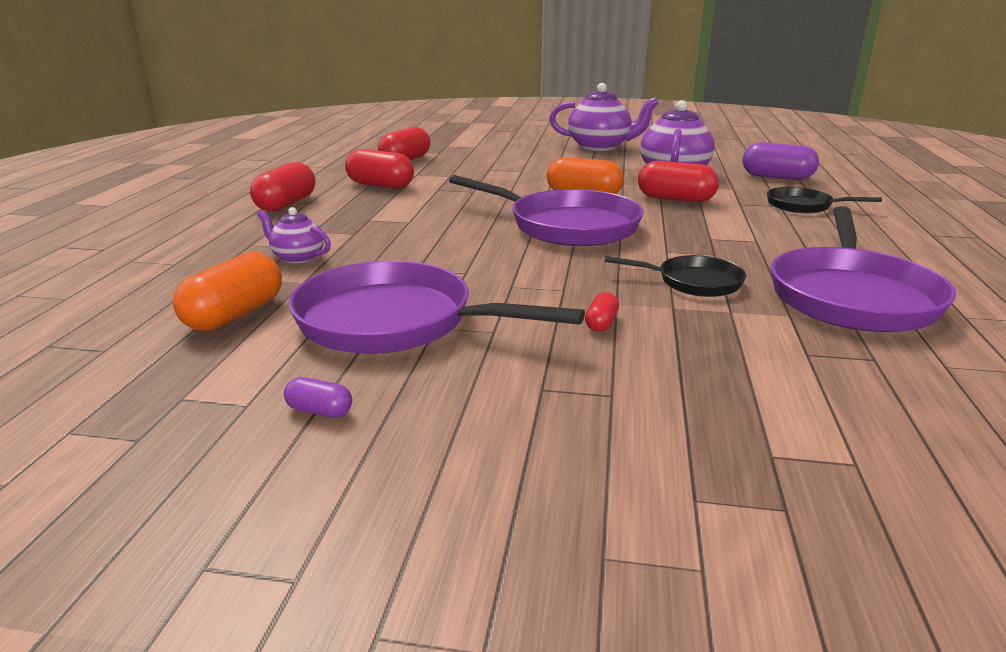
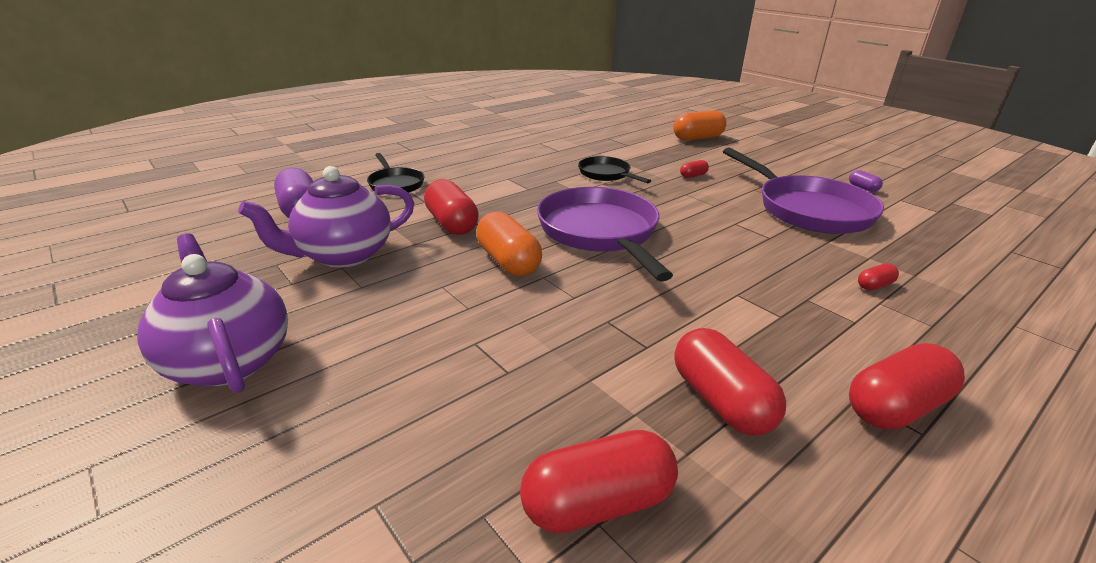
camera: 140 degrees left, 5 degrees up
orange capsule [173,252,282,331] -> orange capsule moved to [673,110,727,141]
purple teapot [257,207,331,264] -> red capsule [858,263,899,291]
purple pan [771,206,956,332] -> none

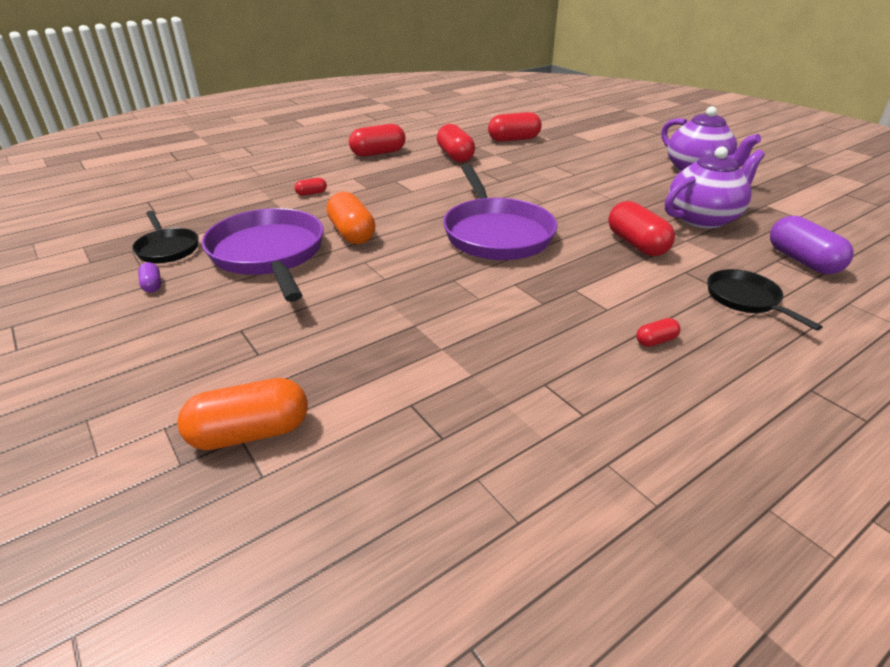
camera: 175 degrees left, 5 degrees up
orange capsule [476,212,542,276] -> orange capsule moved to [327,192,375,244]
black pan [578,156,651,183] -> black pan moved to [132,211,199,263]
red capsule [680,160,709,178] -> red capsule moved to [636,318,680,347]

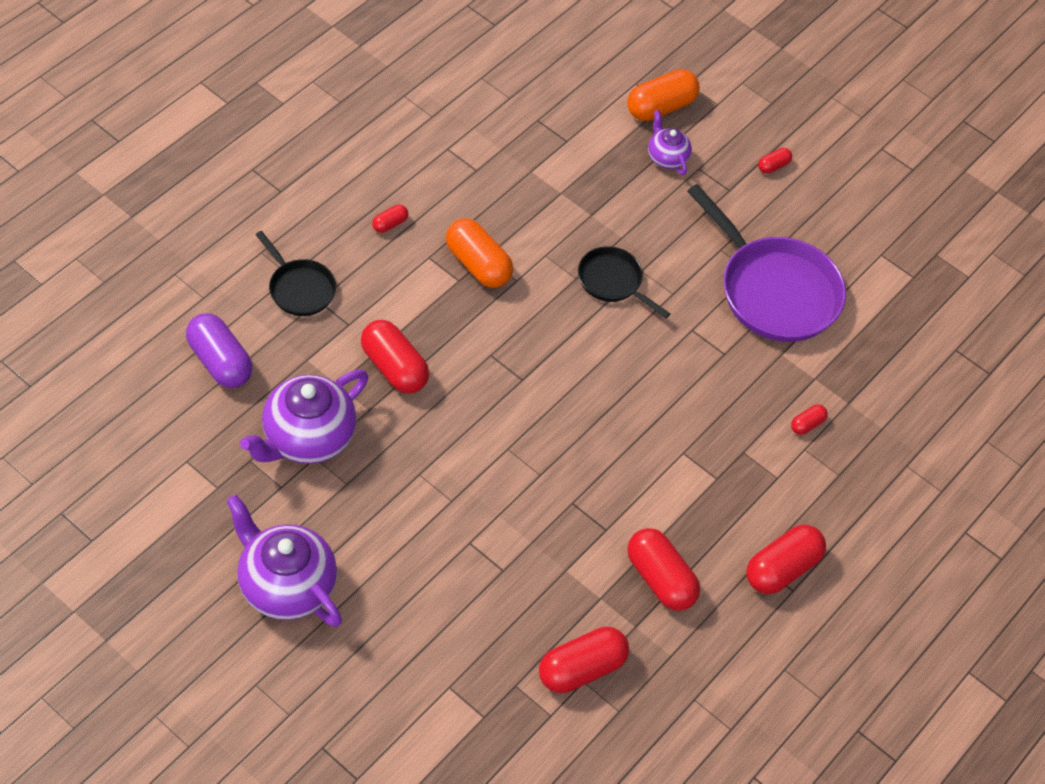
camera: 160 degrees right, 20 degrees up
black pan [132,211,199,263] -> black pan moved to [578,246,670,319]
purple capsule [138,262,161,293] -> none
orange capsule [327,192,375,244] -> orange capsule moved to [446,218,513,288]
purple pan [443,164,557,260] -> none
none -> purple teapot [648,110,692,175]
none -> red capsule [758,148,792,174]

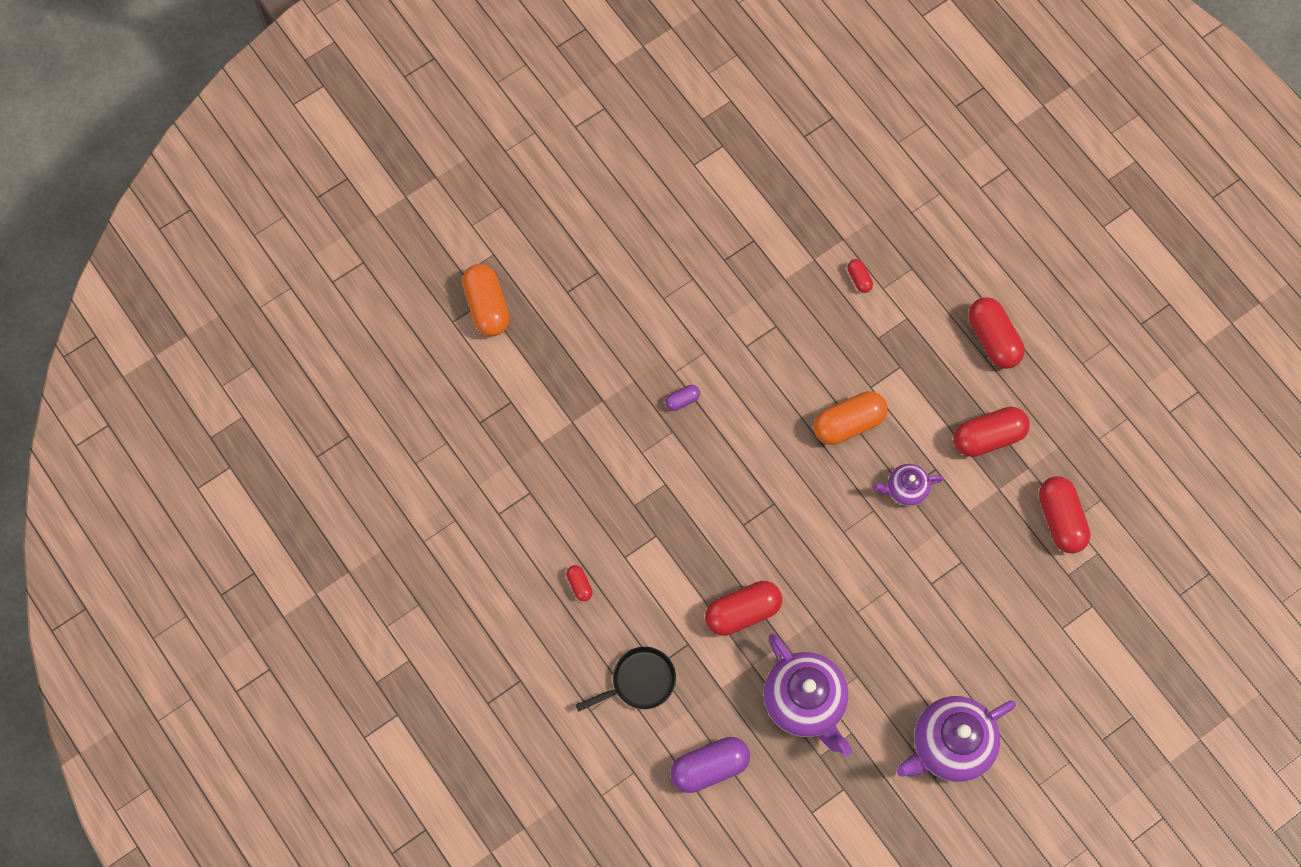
camera: 70 degrees left, 15 degrees up
orange capsule [446,218,513,288] -> orange capsule moved to [813,391,887,445]
black pan [578,246,670,319] -> purple capsule [665,385,700,411]
purple teapot [648,110,692,175] -> purple teapot moved to [874,464,943,506]
purple pan [687,184,846,342] -> none
red capsule [758,148,792,174] -> none

